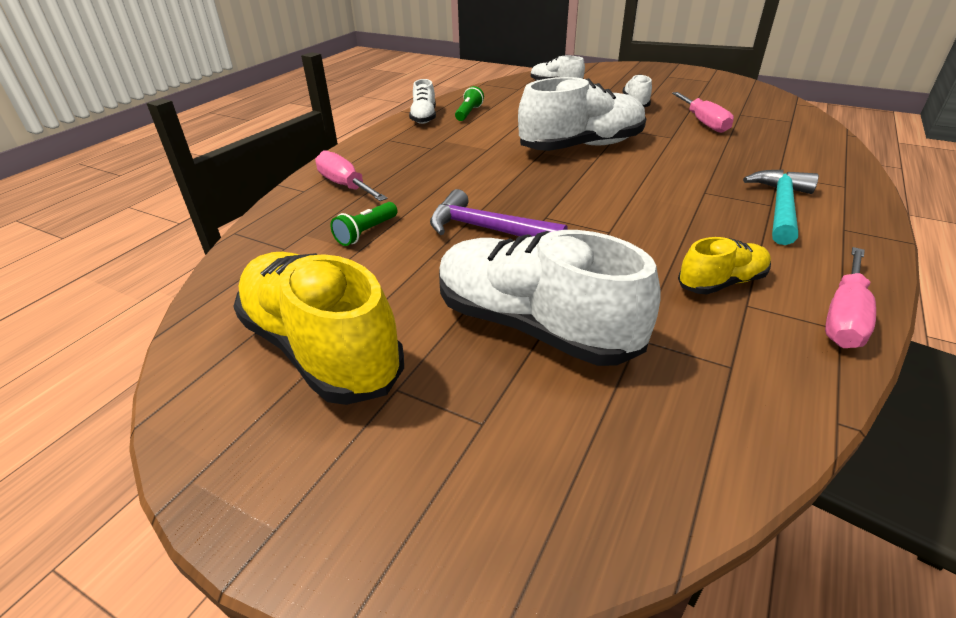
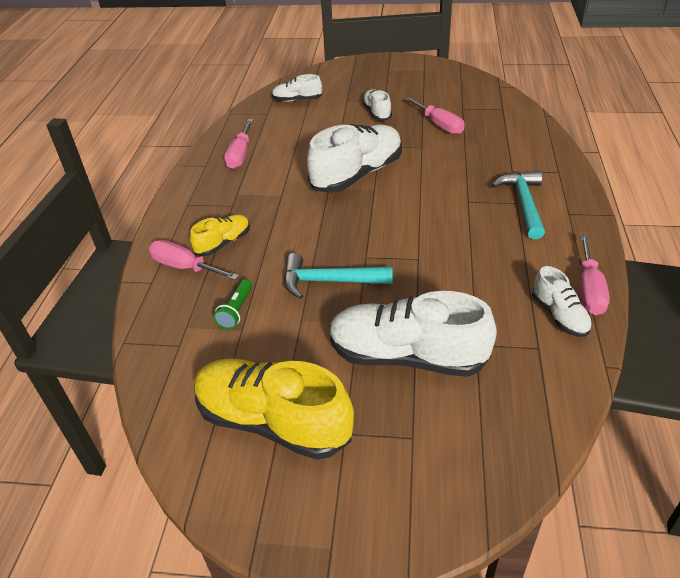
camera: 20 degrees left, 5 degrees up
white shoe [409,79,436,124] -> white shoe moved to [532,266,592,337]
purple hammer [430,189,568,237] -> turquoise hammer [284,253,393,299]
green flashlight [455,86,484,121] -> pink screwdriver [224,119,254,169]
yellow shoe [678,237,771,294] -> yellow shoe moved to [190,215,250,256]

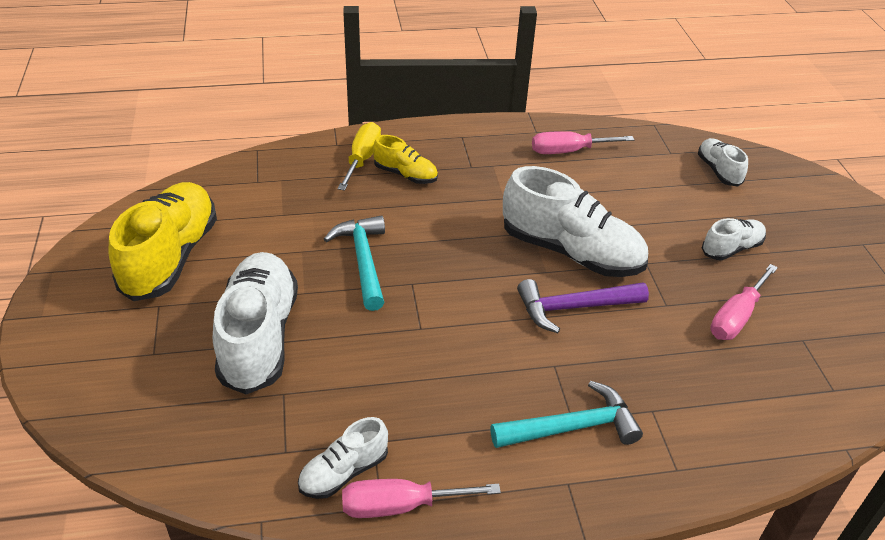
camera: 70 degrees right, 0 degrees up
pink screwdriver [148,240,239,280] -> yellow screwdriver [338,122,381,191]
green flashlight [213,279,252,329] -> none
none -> purple hammer [517,279,649,333]

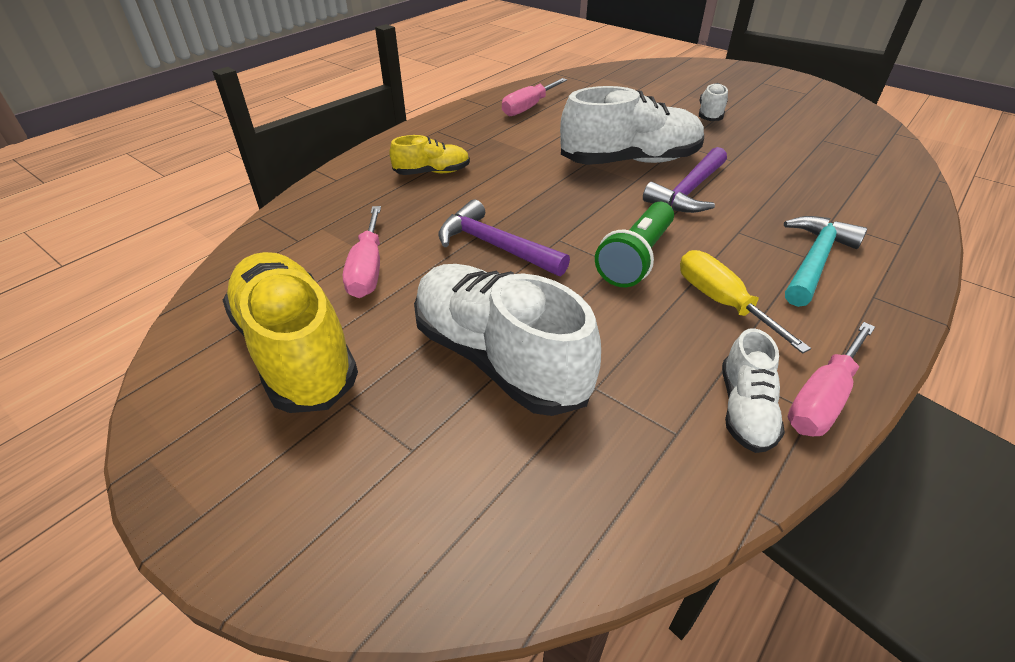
camera: 40 degrees left, 0 degrees up
turquoise hammer [324,216,385,311] -> purple hammer [438,199,570,276]
yellow screwdriver [338,122,381,191] -> yellow screwdriver moved to [680,250,811,353]
white shoe [698,138,748,186] -> none
pink screwdriver [710,264,778,340] -> pink screwdriver moved to [343,206,381,298]
none -> green flashlight [595,202,674,287]

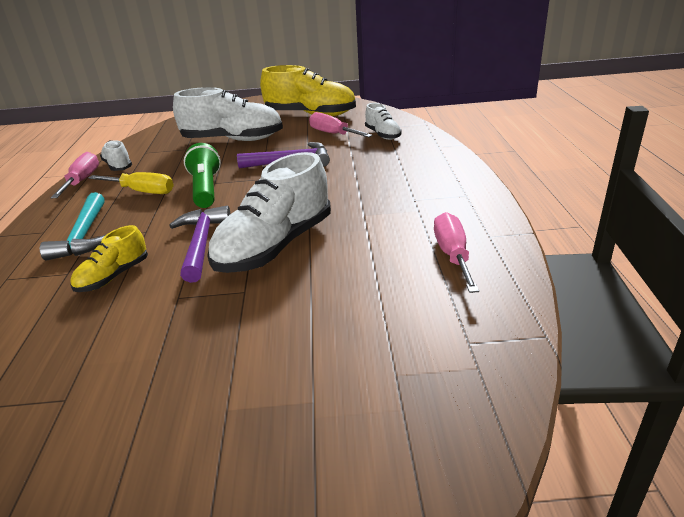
camera: 140 degrees right, 10 degrees down
yellow shoe [389,135,470,175] -> yellow shoe moved to [70,225,148,292]
white shoe [699,83,728,121] -> white shoe moved to [365,103,401,140]

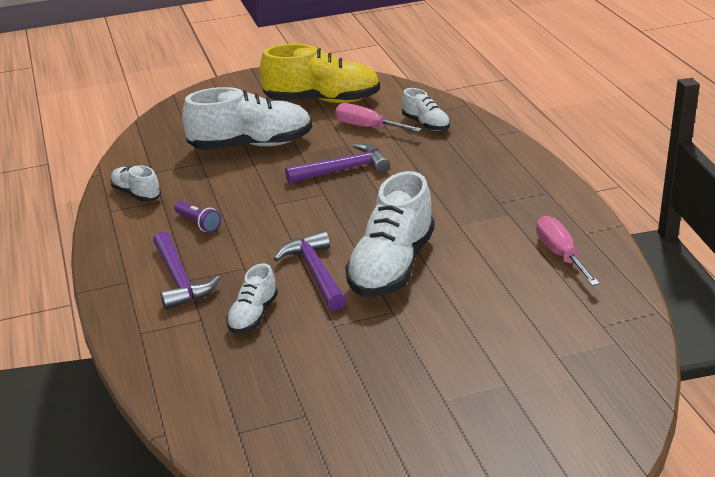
camera: 15 degrees left, 0 degrees up
turquoise hammer [40,192,107,261] -> purple hammer [153,231,220,310]
pink screwdriver [51,152,99,198] -> none
yellow shoe [70,225,148,292] -> white shoe [226,263,278,333]
yellow screwdriver [89,172,174,194] -> purple flashlight [174,201,221,233]
green flashlight [184,143,221,208] -> none

